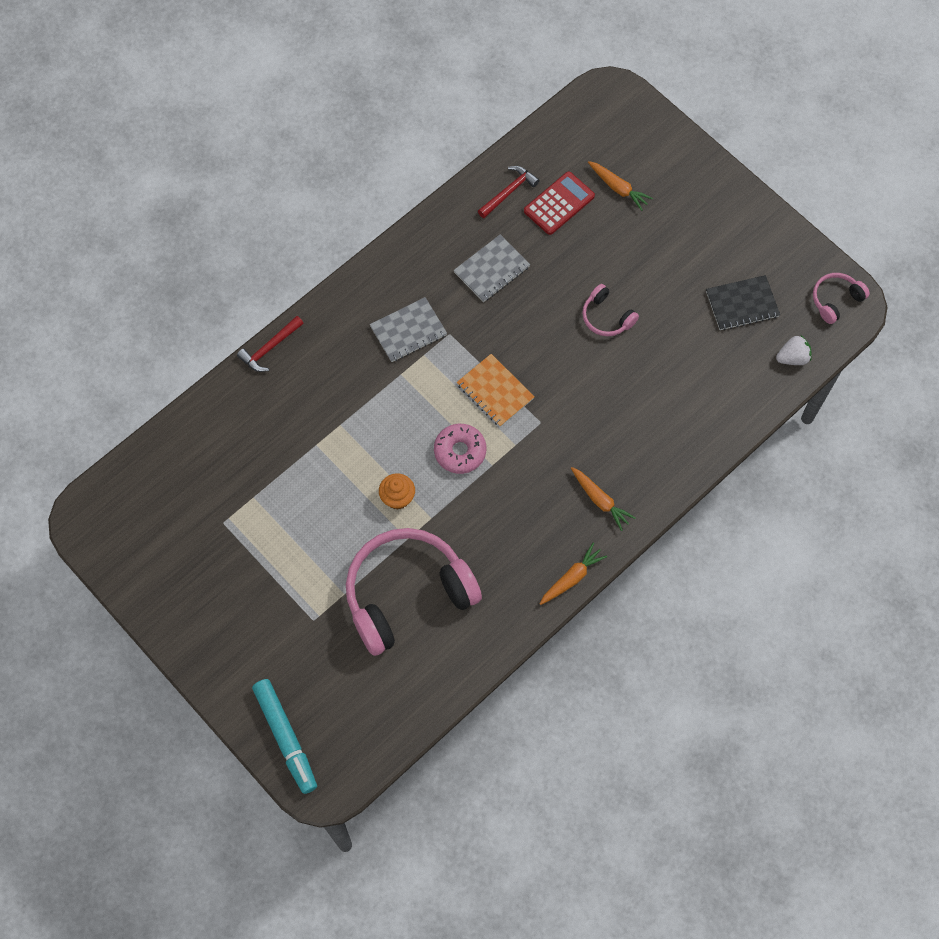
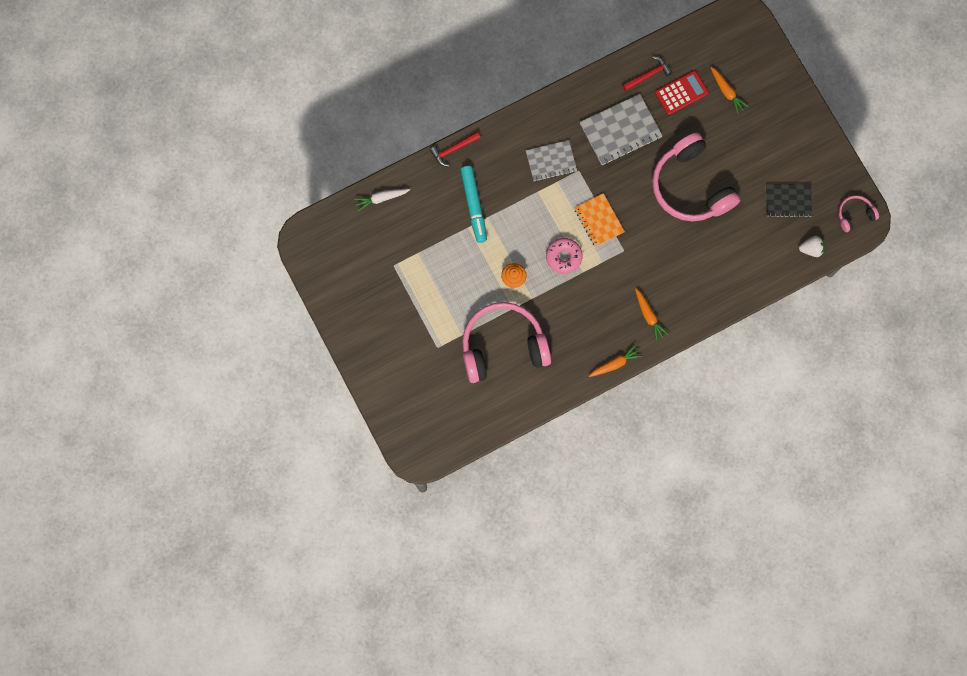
camera: 15 degrees right, 10 degrees up
turquoise marker [252,679,317,794] -> turquoise marker moved to [460,166,487,243]
grey notebook [453,235,530,302] -> grey notebook [580,94,662,165], size x1.51
pink headphones [582,284,639,336] -> pink headphones [652,132,740,221], size x2.24
none -> white carrot [354,189,410,211]

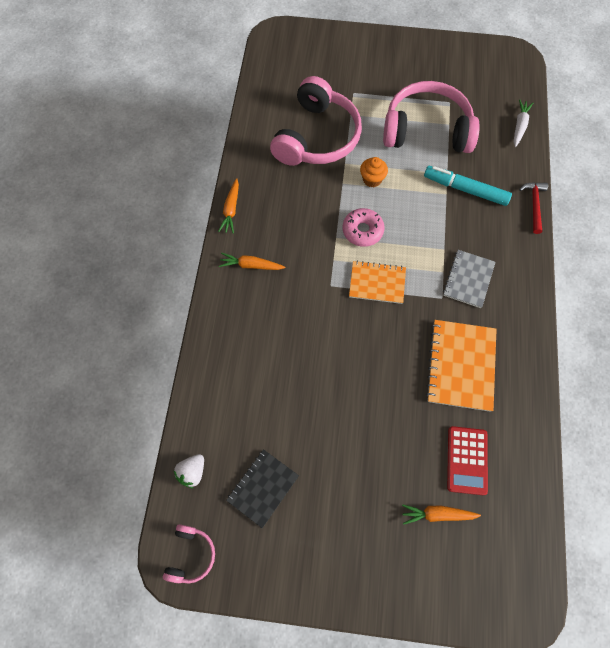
camera: 125 degrees right, 10 degrees down
grey notebook [580,94,662,165] -> orange notebook [426,320,497,412]
red hammer [622,56,672,91] -> none
pink headphones [652,132,740,221] -> pink headphones moved to [383,81,480,153]

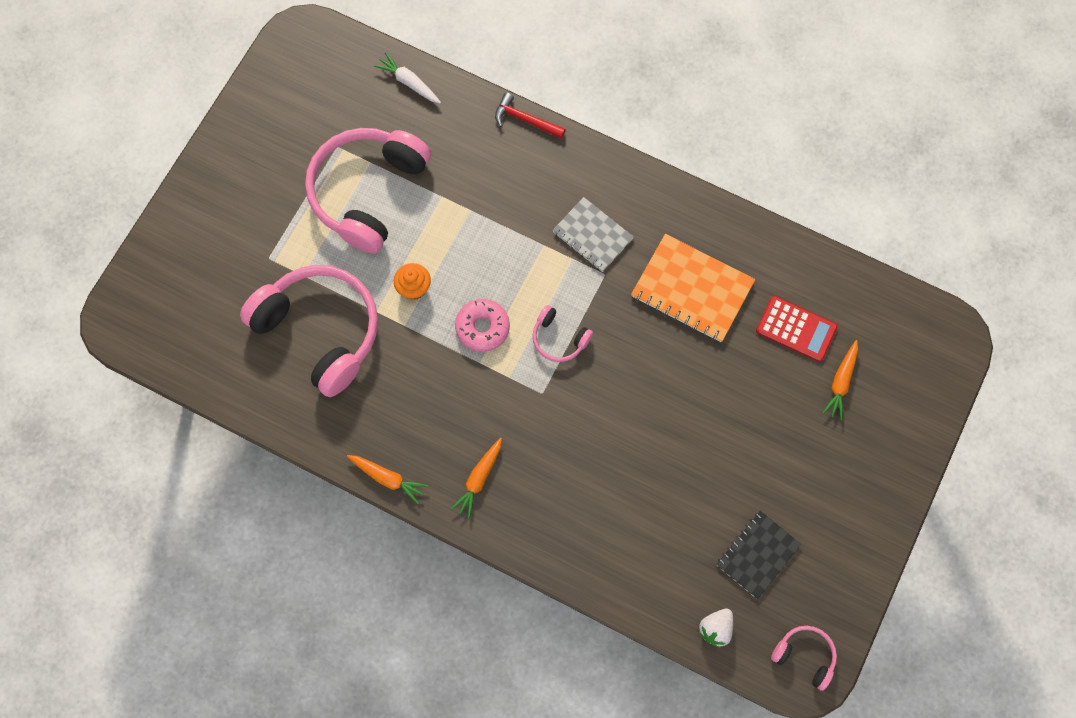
camera: 70 degrees left, 5 degrees up
white strawberry [174,454,204,488] -> white strawberry turned 75 degrees clockwise [698,609,733,648]
black notebook [226,449,299,528] -> black notebook turned 75 degrees clockwise [716,511,801,599]
orange notebook [349,261,406,304] -> pink headphones [533,305,593,362]
turquoise marker [424,166,512,206] -> none

